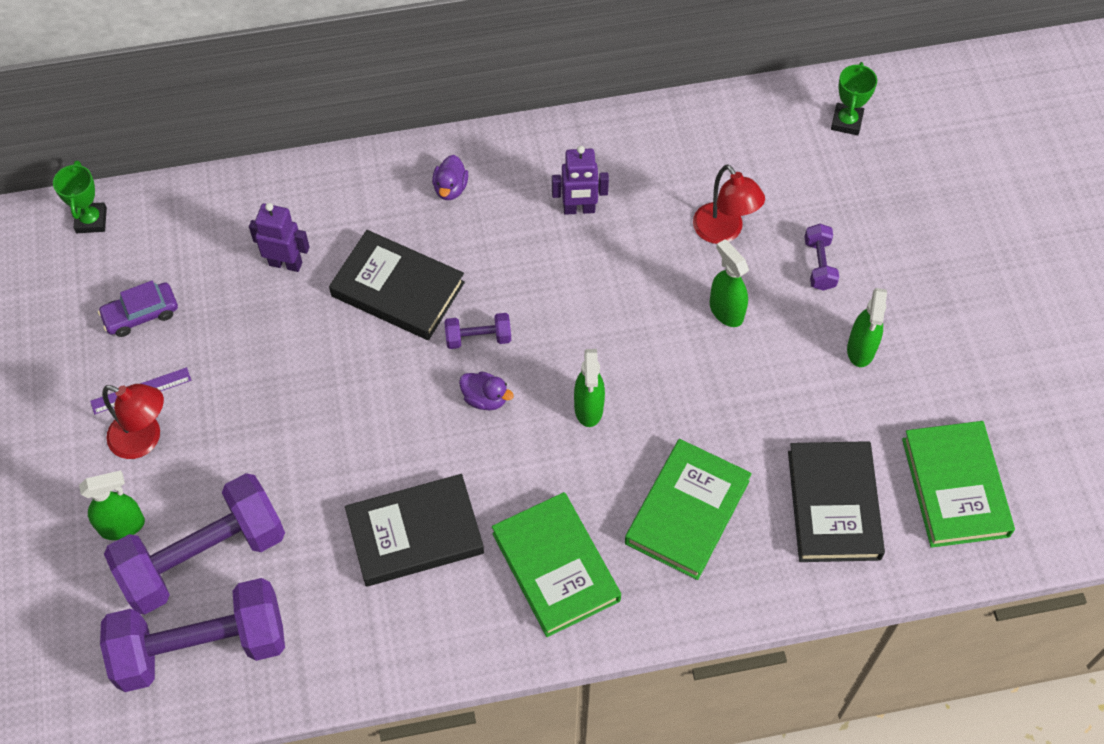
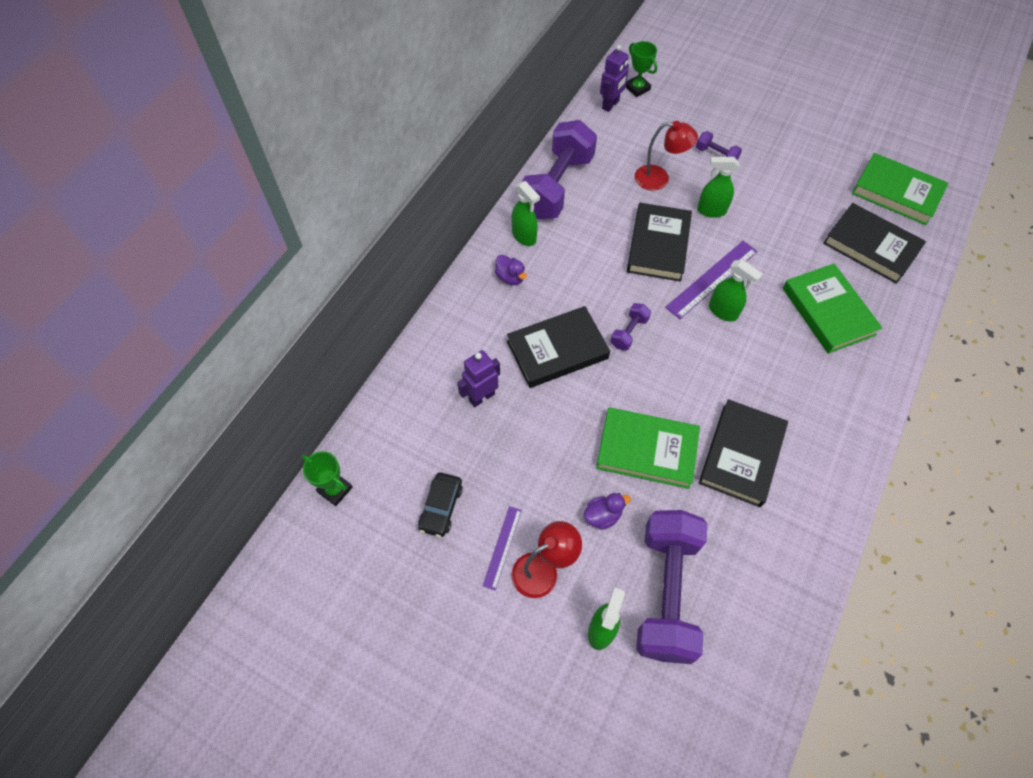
camera: 50 degrees left, 0 degrees up
purple car [98,280,178,337] -> black car [418,472,463,537]
purple dumbbell [100,578,285,692] -> purple dumbbell moved to [522,120,597,219]
purple duck [459,371,514,410] -> purple duck moved to [584,493,631,530]
green book [492,492,621,637] -> green book moved to [596,407,700,489]
purple robot [552,146,609,215] -> purple robot moved to [600,45,629,112]
green spray bottle [847,288,887,367] -> green spray bottle moved to [511,181,540,246]
none -> black book [627,203,692,282]
none -> purple ruler [665,241,758,319]

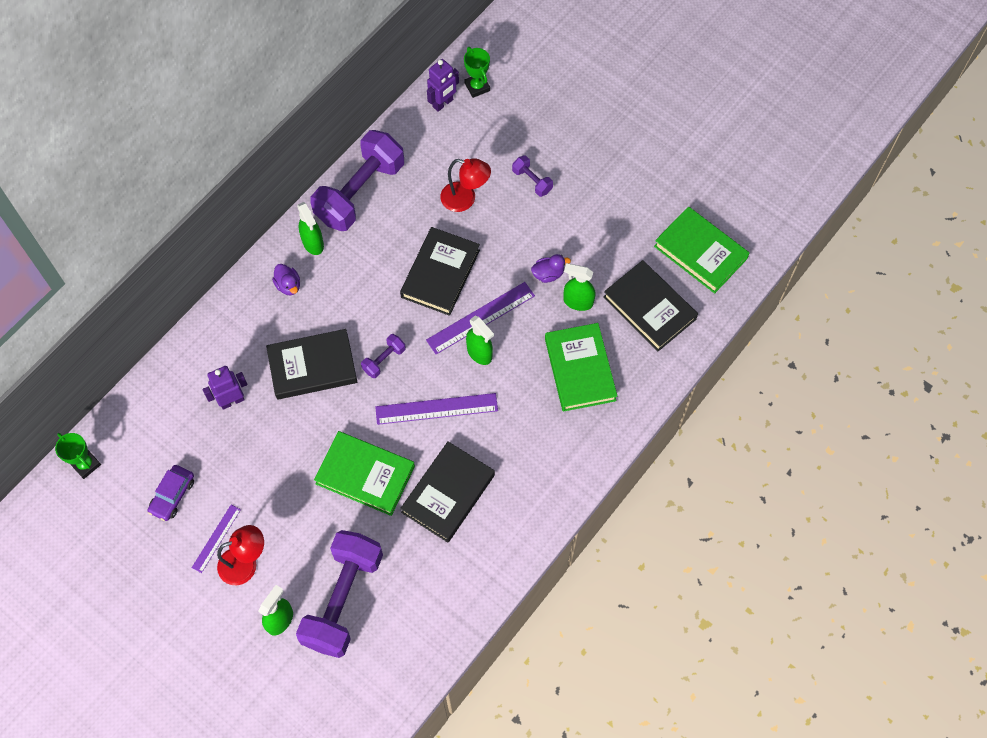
camera: 10 degrees right, 5 degrees up
black car [418,472,463,537] -> purple car [148,465,194,521]
purple duck [584,493,631,530] -> purple duck moved to [531,254,571,283]
green spray bottle [697,157,739,218] -> green spray bottle moved to [563,263,595,311]
none -> purple ruler [375,393,498,425]

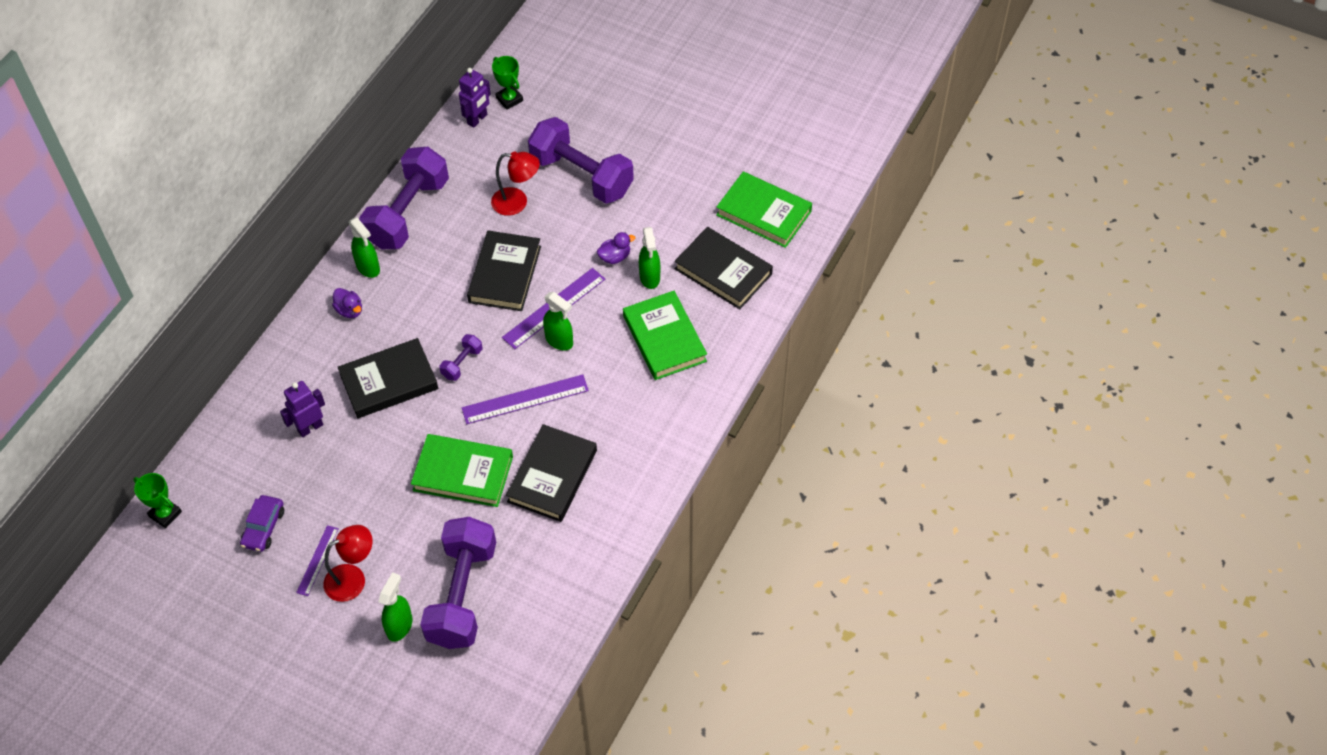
camera: 10 degrees left, 10 degrees down
purple dumbbell [512,155,553,197] -> purple dumbbell [528,117,634,204], size x2.34
green spray bottle [563,263,595,311] -> green spray bottle turned 105 degrees counterclockwise [639,227,660,289]

